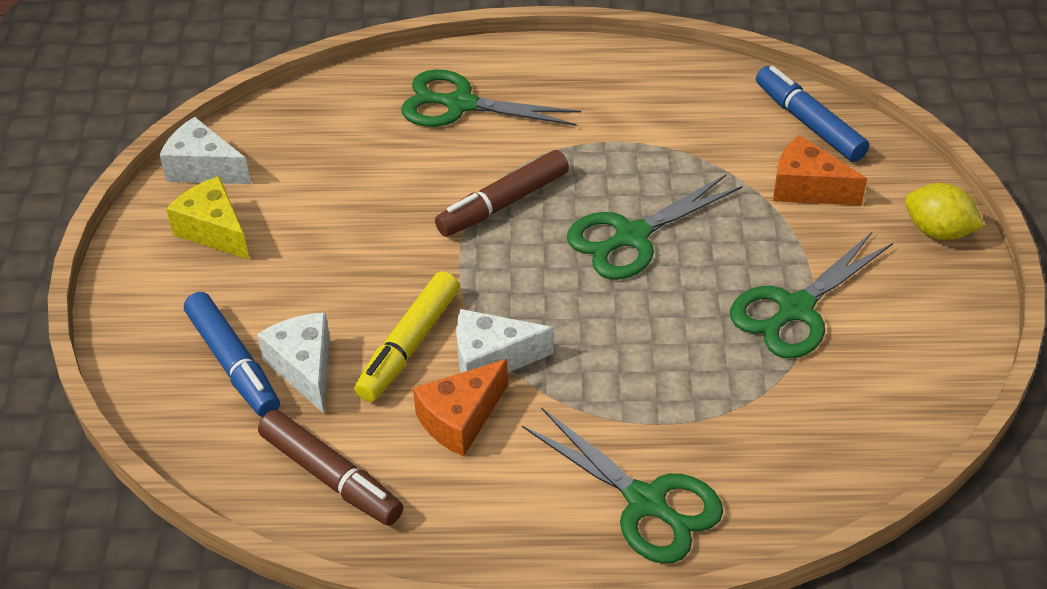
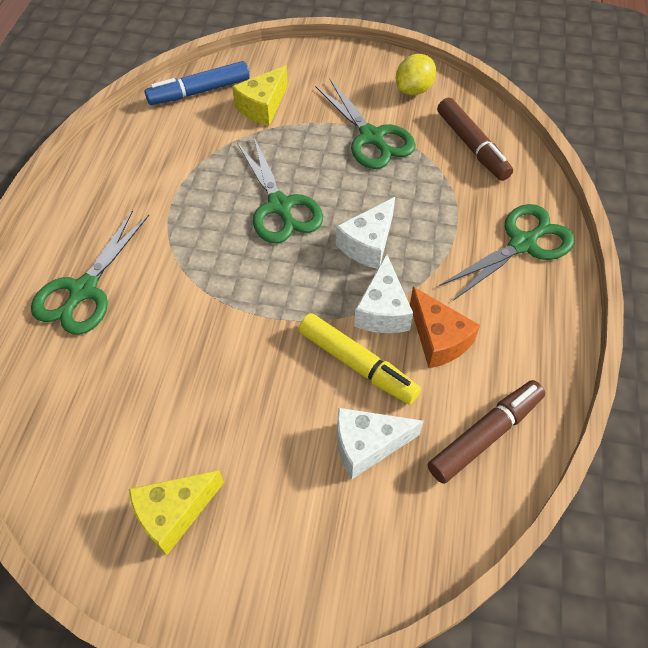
camera: 80 degrees left, 10 degrees up
white cheese [160,117,251,184] -> white cheese moved to [336,197,395,269]
blue marker [184,292,280,417] -> none
brown marker [435,150,569,237] -> brown marker moved to [437,97,513,181]
orange cheese [773,135,867,205] -> yellow cheese [232,65,288,126]
yellow lemon [905,183,984,240] -> yellow lemon moved to [396,54,436,95]

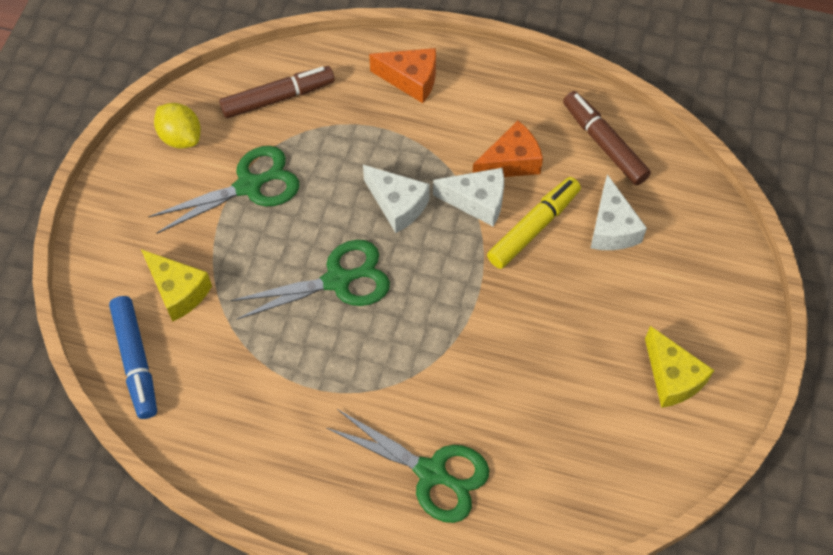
camera: 85 degrees left, 5 degrees up
green scissors [439,204,574,301] -> orange cheese [369,48,436,103]

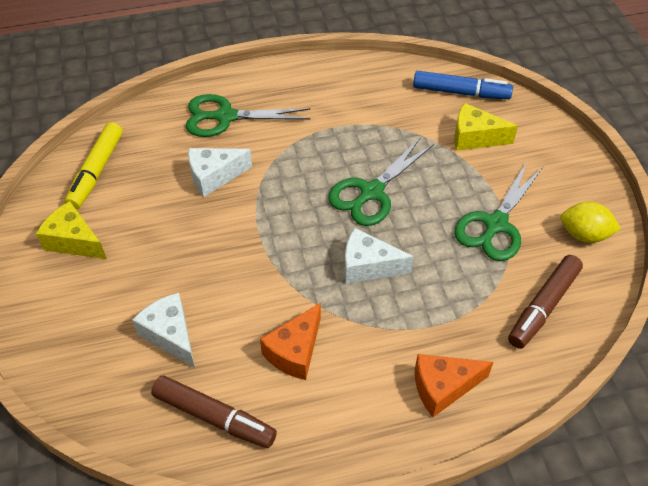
camera: 150 degrees right, 10 degrees down
blue marker [109,296,157,419] -> blue marker turned 150 degrees clockwise [413,71,513,99]
white cheese [433,168,504,226] -> white cheese moved to [188,148,252,197]
yellow marker [487,177,581,269] -> yellow marker moved to [65,122,123,209]

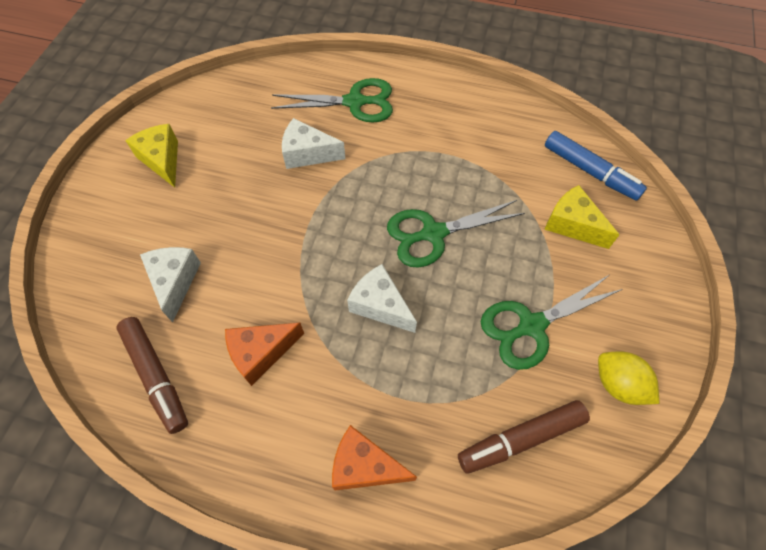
camera: 30 degrees right, 10 degrees up
yellow marker [65,122,123,209] -> none
green scissors [186,94,311,137] -> green scissors turned 150 degrees clockwise [271,78,393,123]

